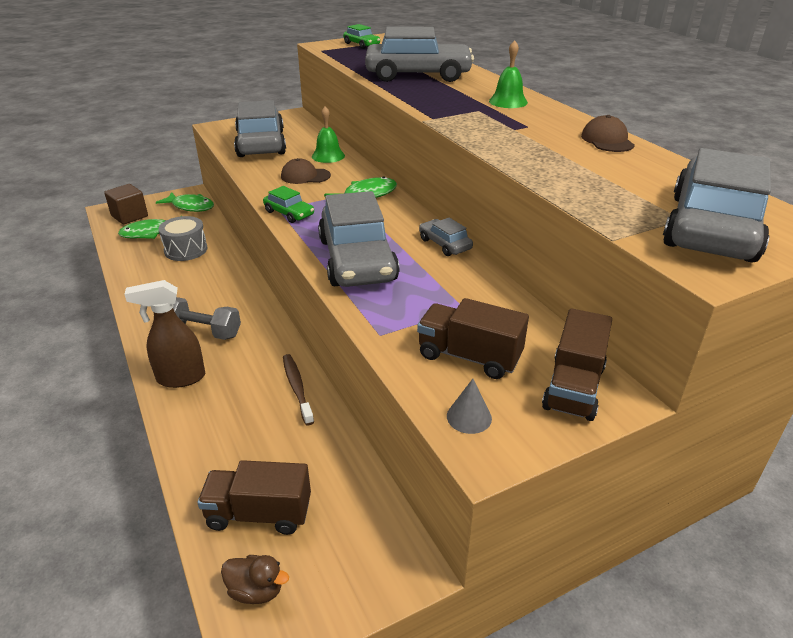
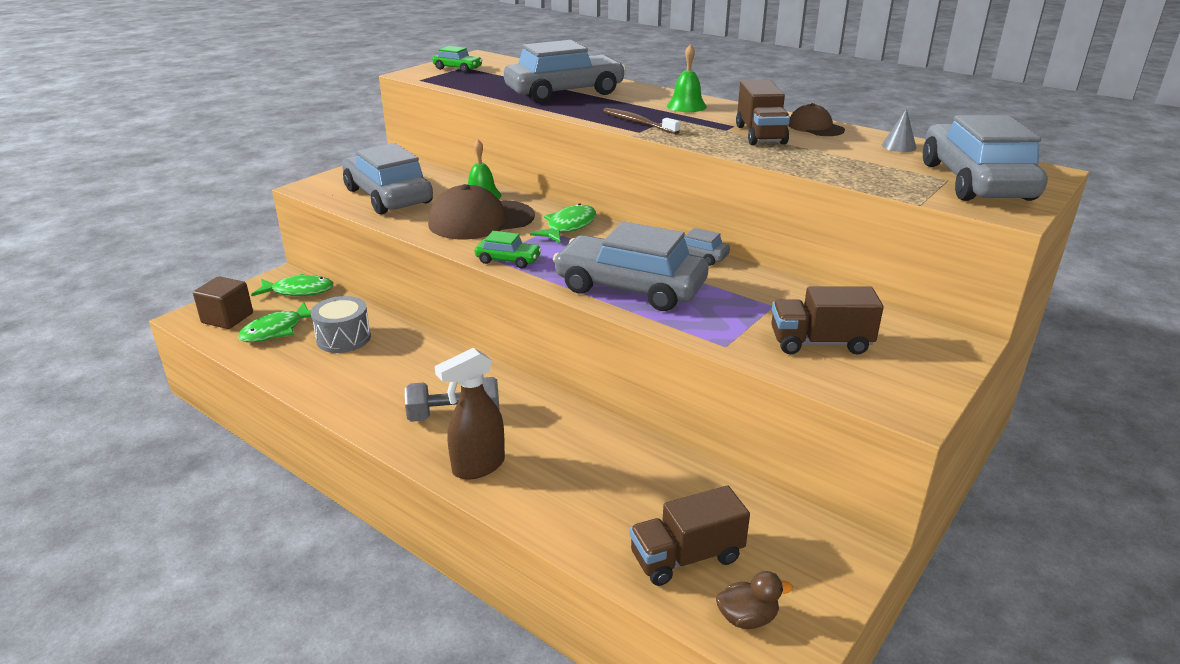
camera: 25 degrees left, 5 degrees down
brown cap [281,158,331,184] -> brown cap [428,184,535,239], size x1.84
brown toothbrush [283,354,314,426] -> brown toothbrush moved to [603,108,680,134]
grey car [318,191,400,287] -> grey car turned 150 degrees clockwise [553,221,709,311]
grey cone [447,379,492,434] -> grey cone moved to [882,109,917,152]
brown truck [542,308,612,421] -> brown truck moved to [736,80,790,145]

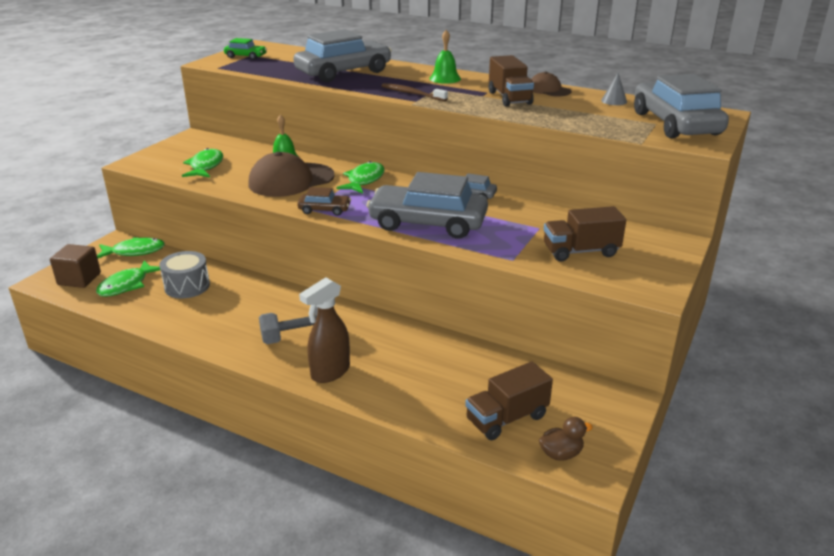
camera: 10 degrees left, 0 degrees up
grey car [342,143,433,215] -> green fish [182,148,223,177]
green car [475,231,542,269] -> brown car [297,187,351,216]

